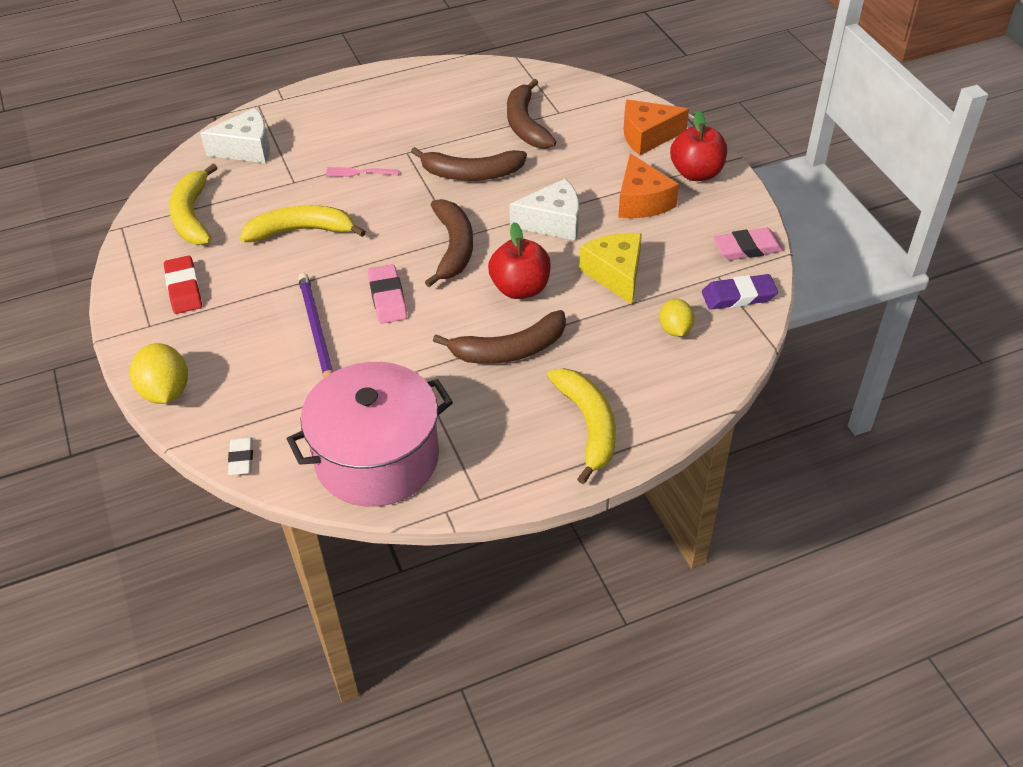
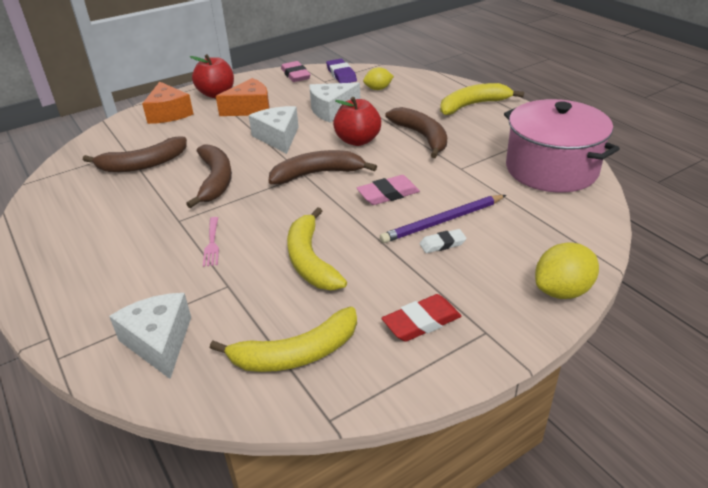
camera: 100 degrees left, 10 degrees down
white eraser [228,437,253,475] -> white eraser moved to [419,229,467,253]
yellow cheese [579,233,642,305] -> white cheese [309,83,360,123]

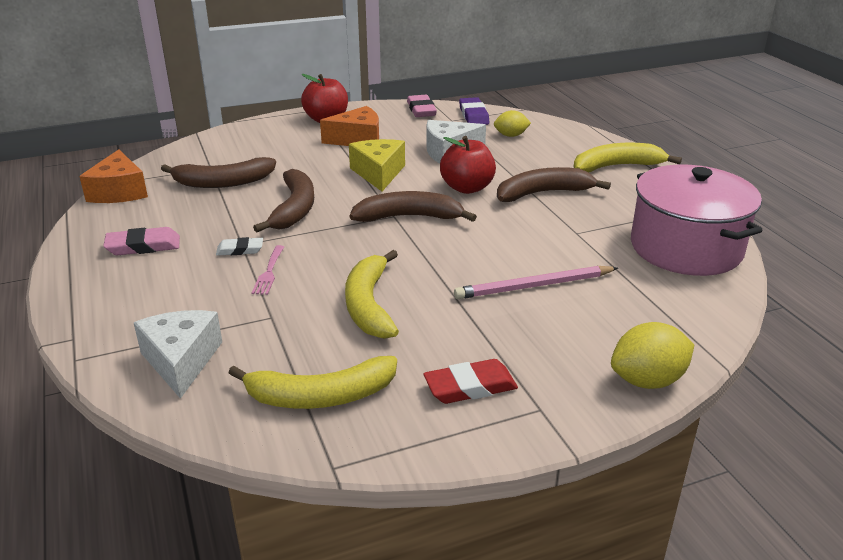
camera: 10 degrees right, 5 degrees down
orange cheese [142,82,194,124] -> orange cheese moved to [79,149,148,203]
white cheese [249,106,299,154] -> yellow cheese [349,139,405,191]
pink eraser [357,175,420,205] -> pink eraser moved to [103,227,180,255]
purple pencil [380,195,506,243] -> pink pencil [454,266,618,299]
brown banana [385,107,447,158] -> brown banana turned 90 degrees counterclockwise [497,167,611,202]
white eraser [419,229,467,253] -> white eraser moved to [216,237,263,256]

